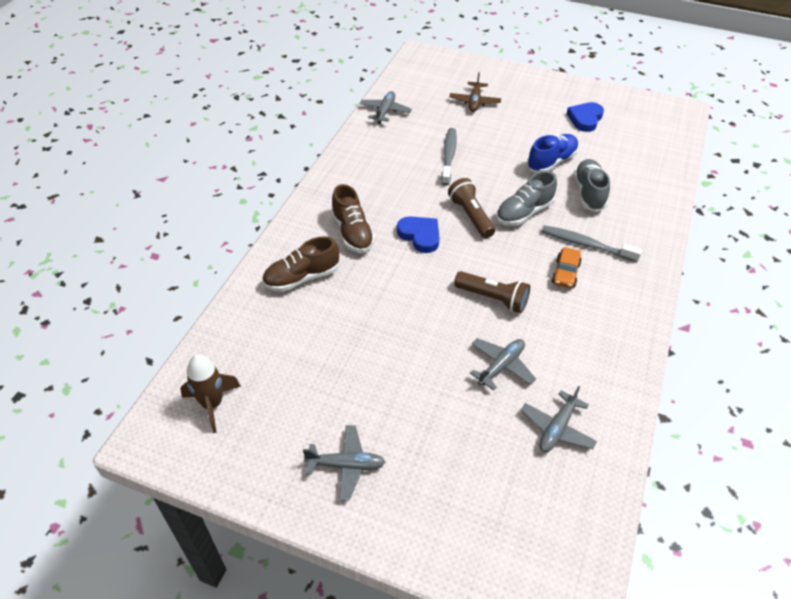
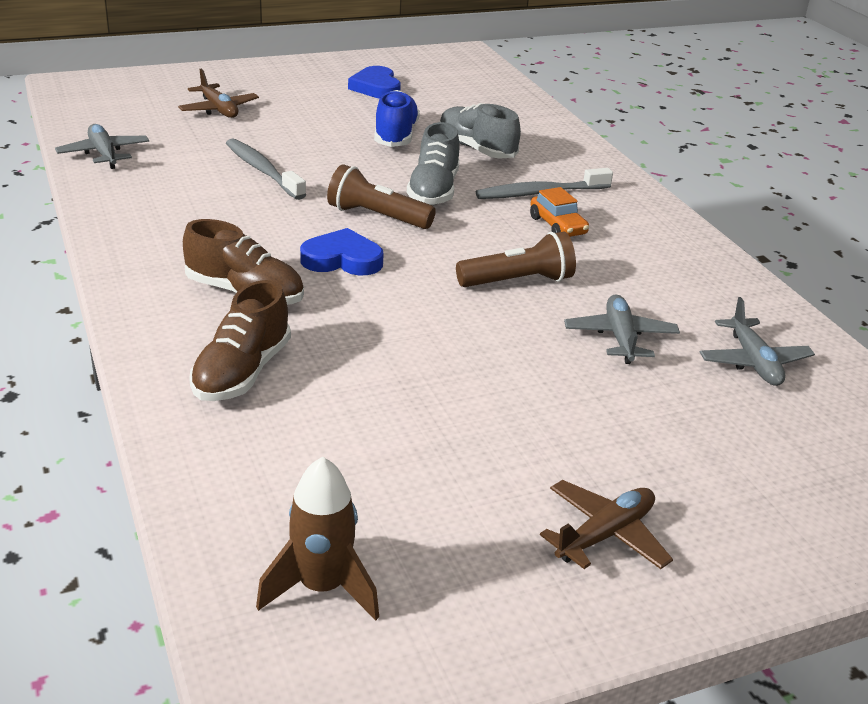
camera: 45 degrees left, 15 degrees down
grey plane [303,425,385,501] -> brown plane [540,480,673,569]

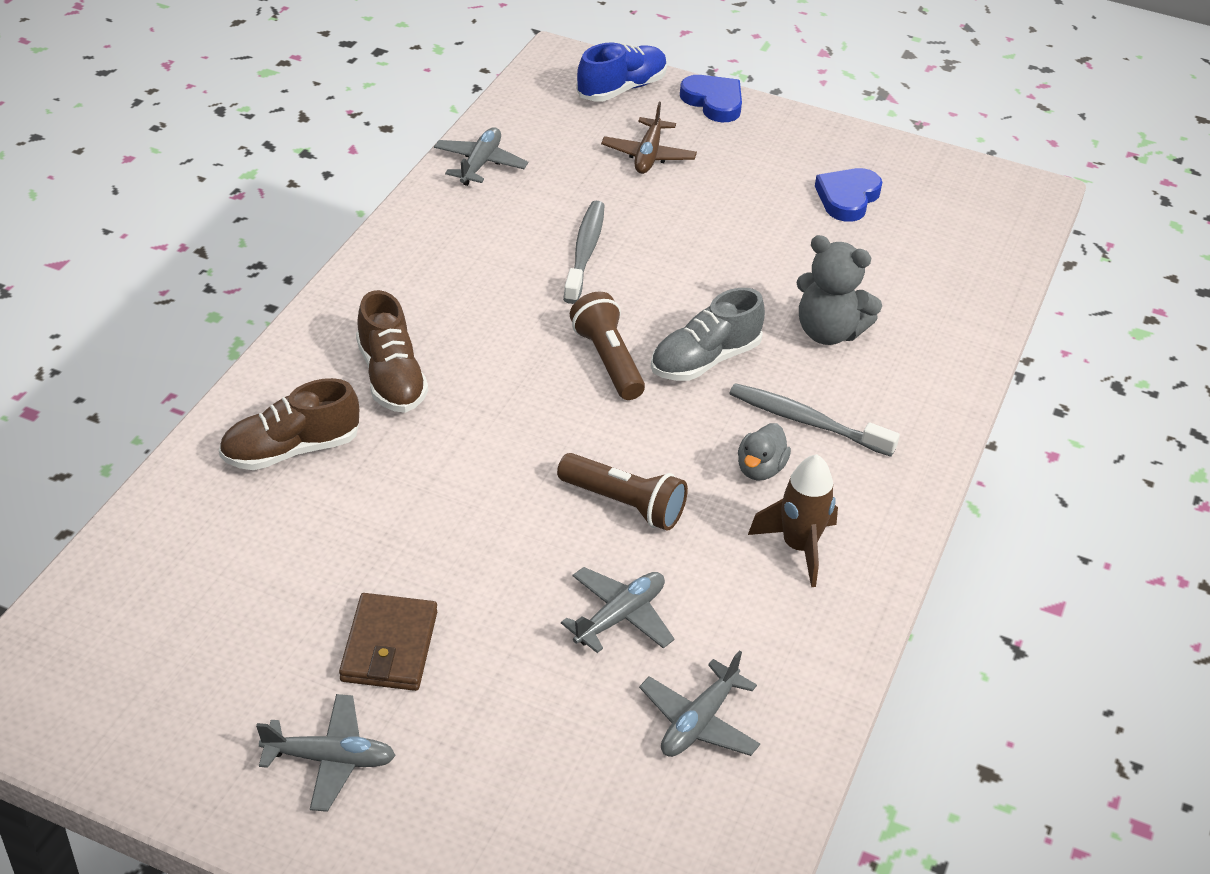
camera: 45 degrees right, 10 degrees up
brown rocket [256,457,379,621] -> brown rocket moved to [748,454,838,587]
blue heart [300,228,384,276] -> blue heart moved to [680,75,742,122]
blue shoe [374,90,420,147] -> blue shoe moved to [576,43,667,102]
grey shoe [440,103,521,159] -> grey teddy bear [796,235,882,345]
orange car [530,187,589,237] -> grey duck [738,423,791,481]
brown plane [540,480,673,569] -> grey plane [256,694,396,812]
none -> brown wallet [339,593,437,691]

